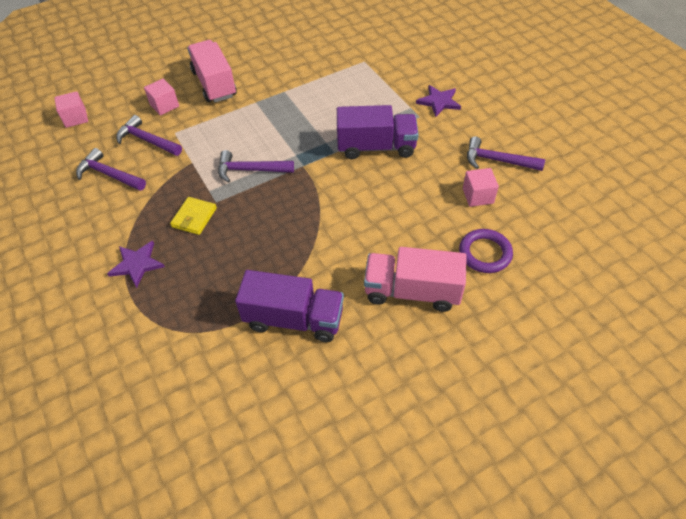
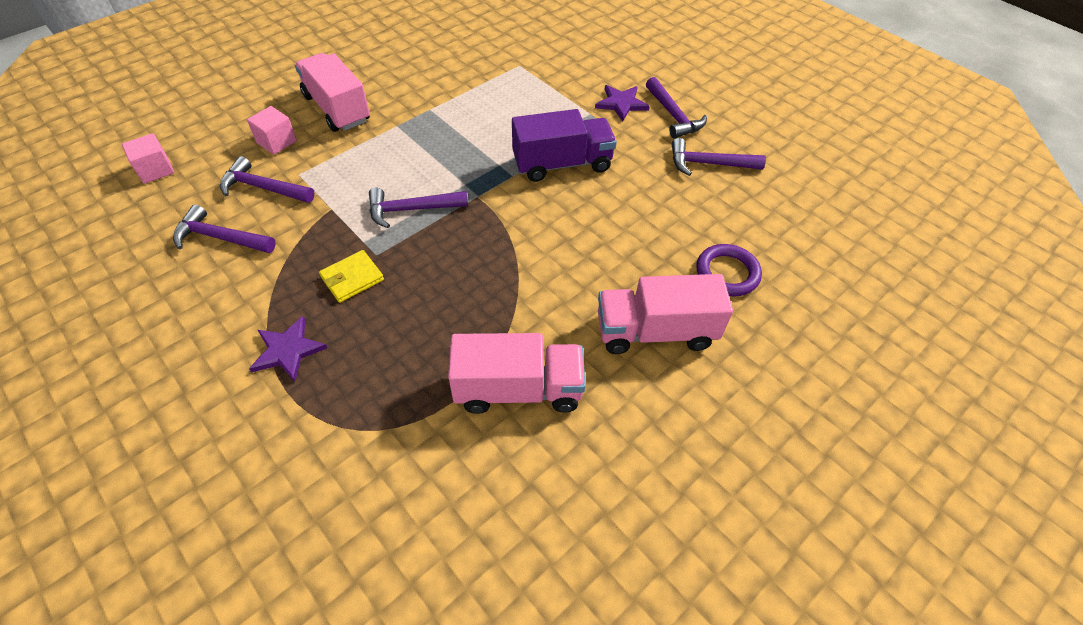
camera: 15 degrees left, 0 degrees up
yellow wallet [170,197,217,235] -> yellow wallet turned 45 degrees clockwise [319,250,384,303]
purple truck [235,270,344,342] -> pink truck [448,333,586,414]
pink cube [463,168,499,207] -> none
none -> purple hammer [646,77,707,139]

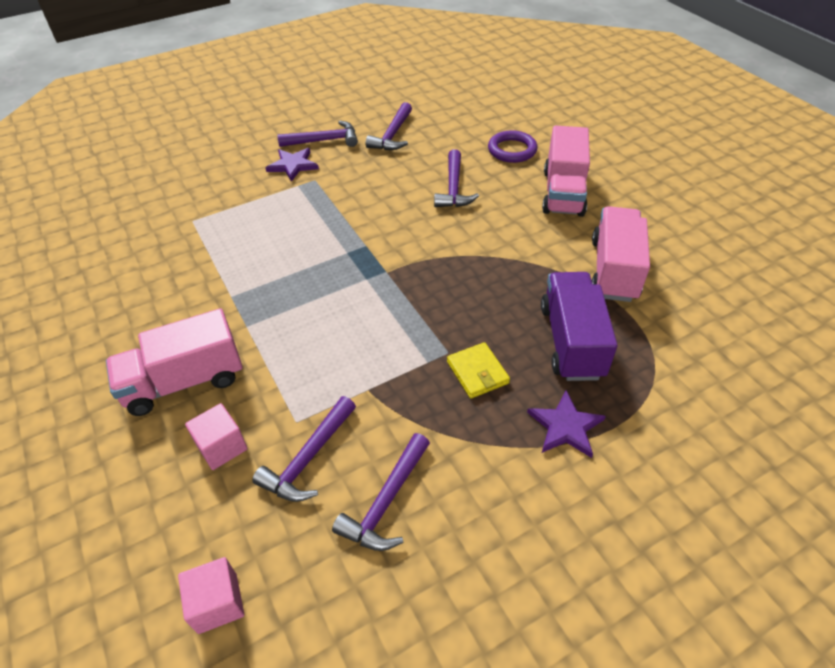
camera: 75 degrees left, 5 degrees down
purple hammer [369,188,468,228] -> purple hammer moved to [434,149,479,207]
purple truck [512,109,617,182] -> purple truck moved to [541,272,617,381]

